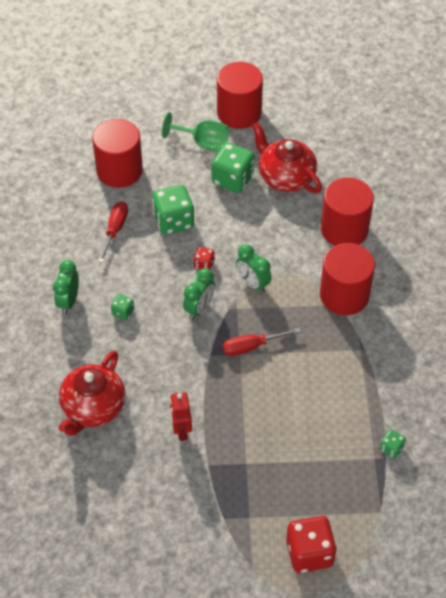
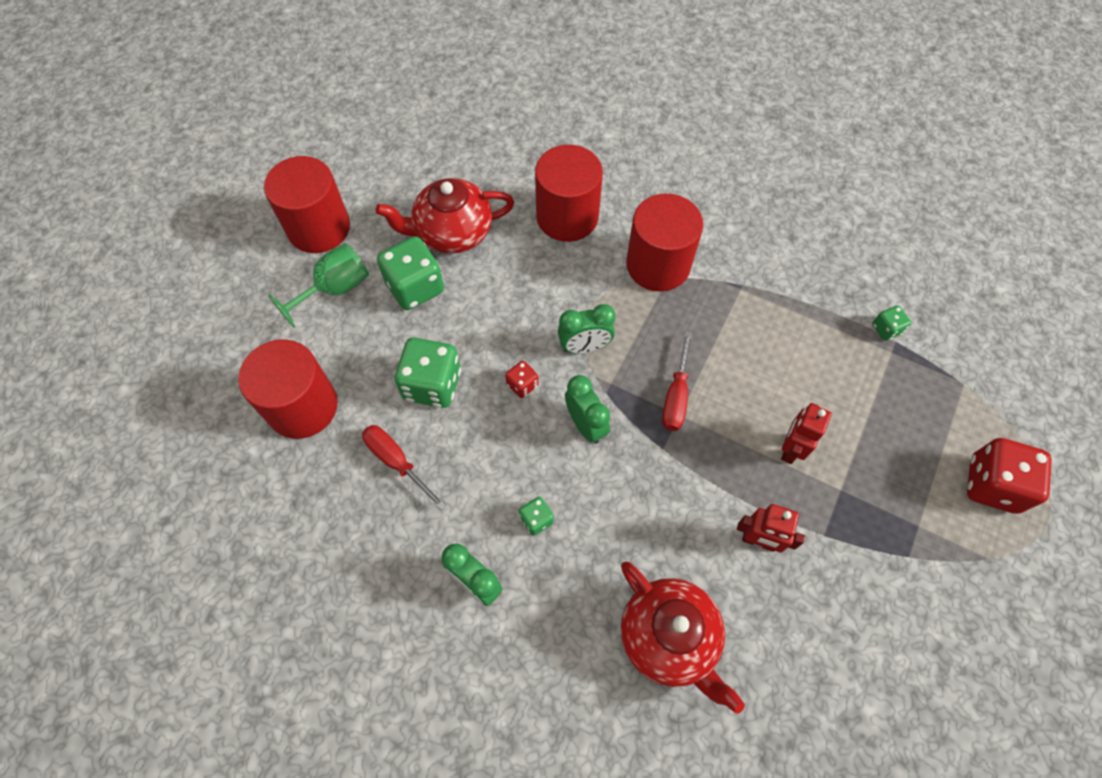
camera: 60 degrees left, 10 degrees up
none -> red robot [781,403,832,464]

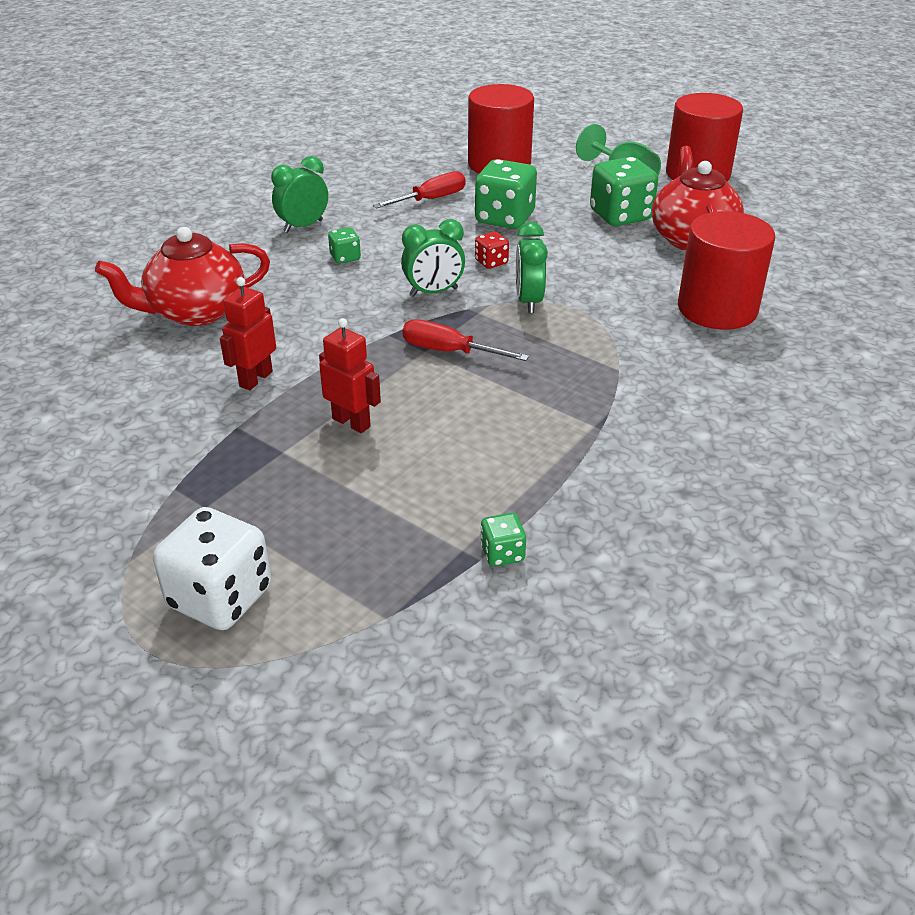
camera: 100 degrees right, 25 degrees down
red cylinder [626,194,703,292] -> none
red dice [967,438,1052,514] -> white dice [153,507,271,630]

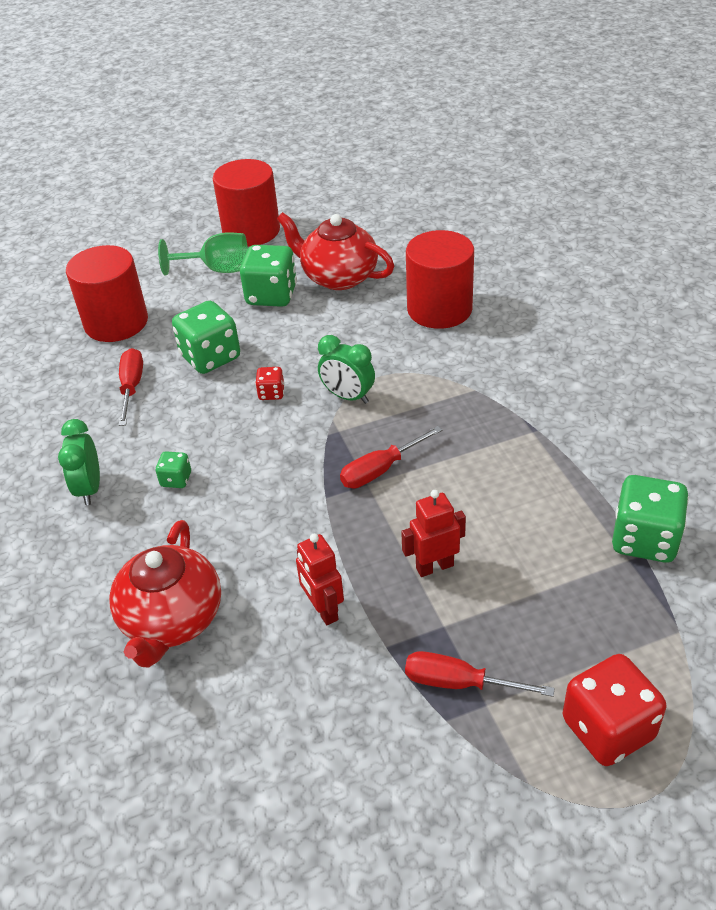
camera: 55 degrees left, 5 degrees up
white dice [153,507,271,630] -> red dice [563,654,666,766]
green clock [401,219,465,297] -> none
green dice [480,513,526,567] -> green dice [612,475,689,562], size x2.04
none -> red screwdriver [405,651,555,697]

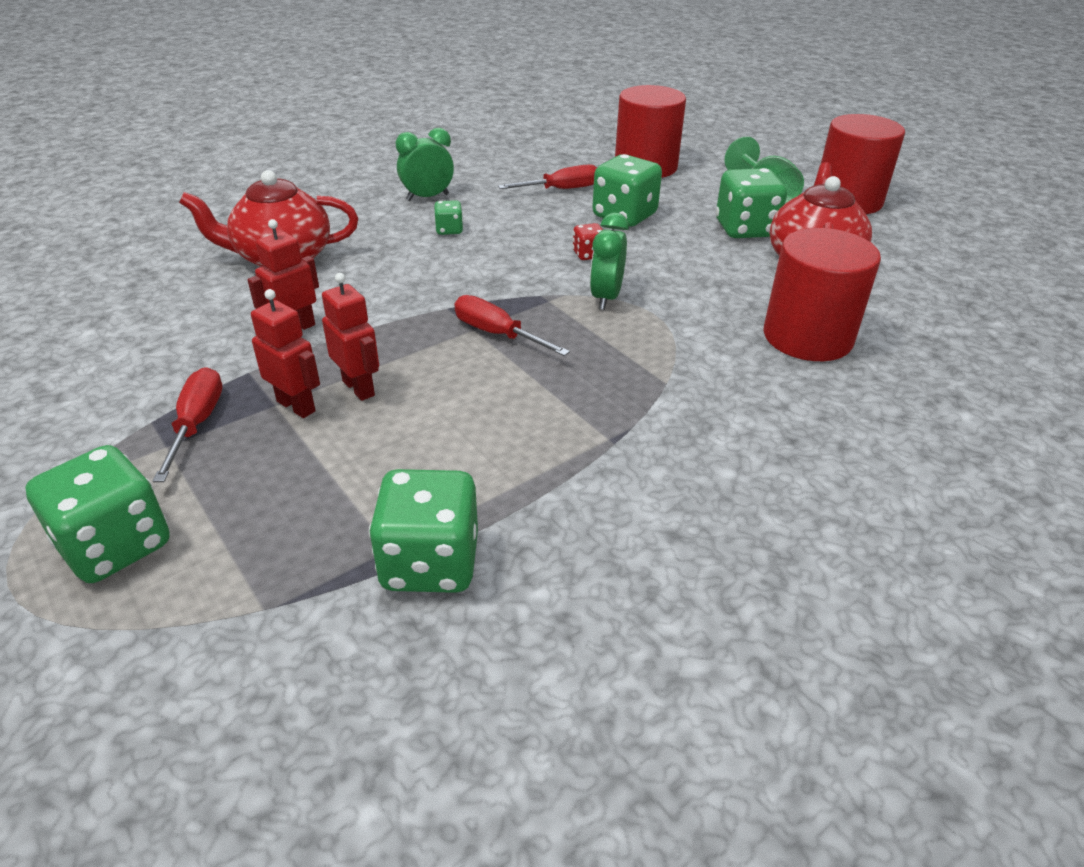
camera: 70 degrees right, 5 degrees down
red dice [563,654,666,766] -> green dice [25,445,170,583]
none -> red robot [251,289,320,418]

